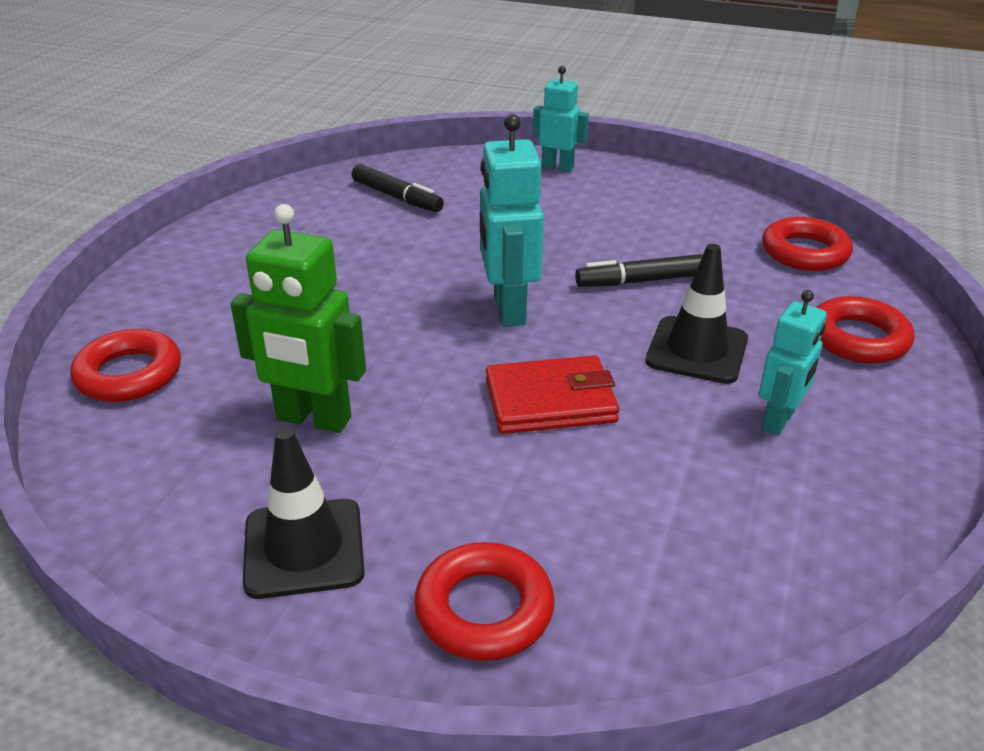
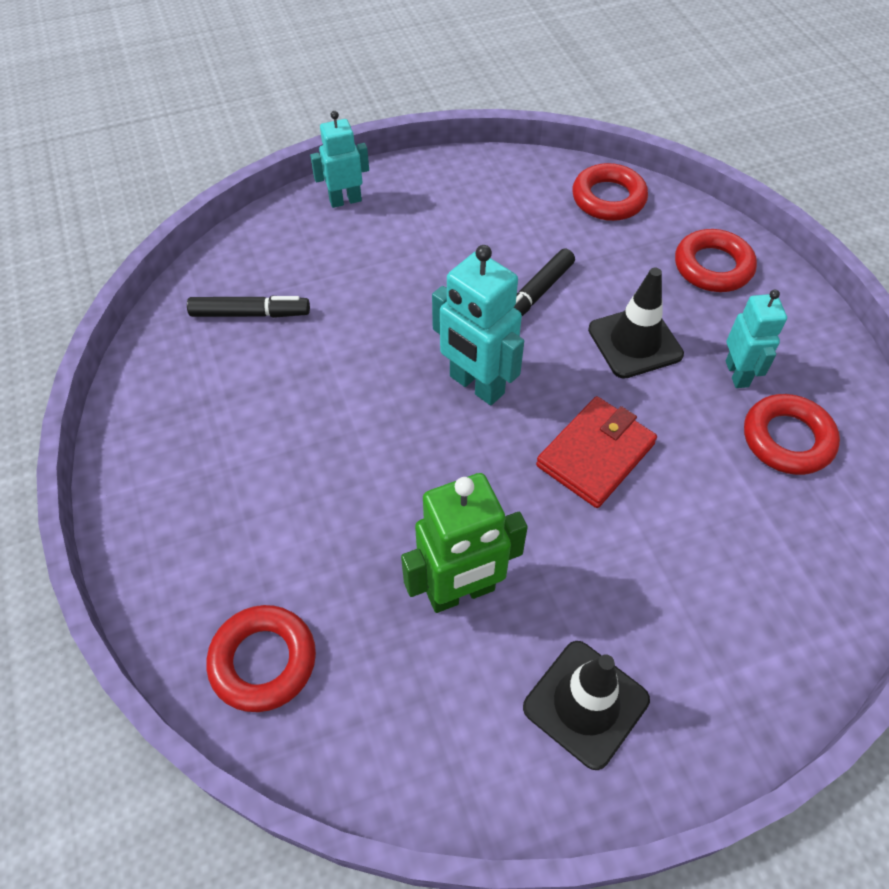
camera: 40 degrees left, 20 degrees up
red ring [414,542,555,661] -> red ring moved to [744,394,840,475]

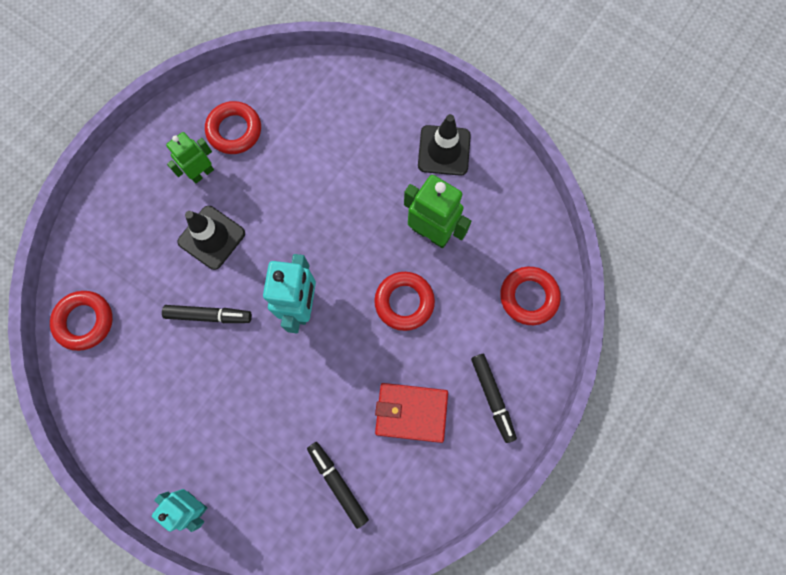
camera: 125 degrees left, 20 degrees up
red wallet [536,396,657,508] -> red wallet moved to [375,383,448,443]
red ring [675,229,757,292] -> red ring moved to [374,272,435,331]
turquoise robot [726,290,787,388] -> green robot [166,132,214,184]
none -> black marker [471,354,517,443]

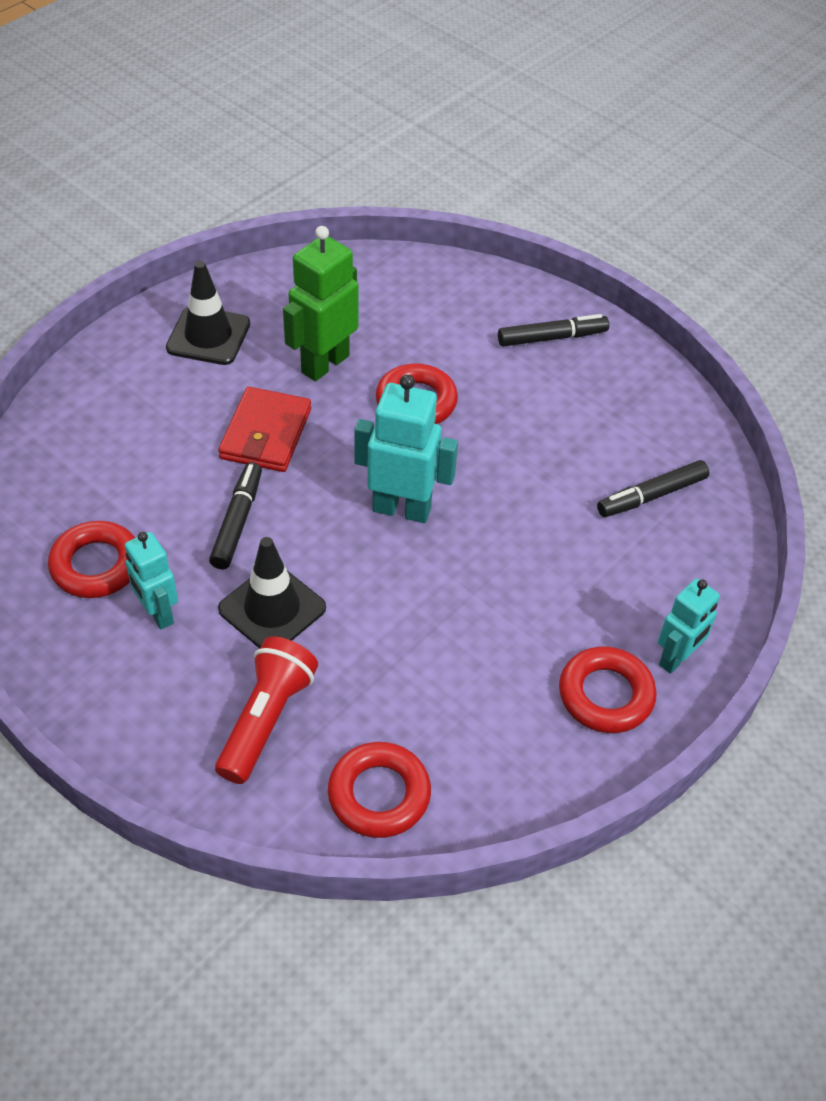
camera: 85 degrees left, 25 degrees down
black marker [162,305,252,323] -> black marker moved to [209,462,262,569]
green robot [166,132,214,184] -> turquoise robot [125,532,178,629]
red wallet [375,383,448,443] -> red wallet moved to [218,387,311,472]
red ring [500,267,561,325] -> red ring moved to [559,646,657,733]
none -> red flashlight [215,636,318,784]

